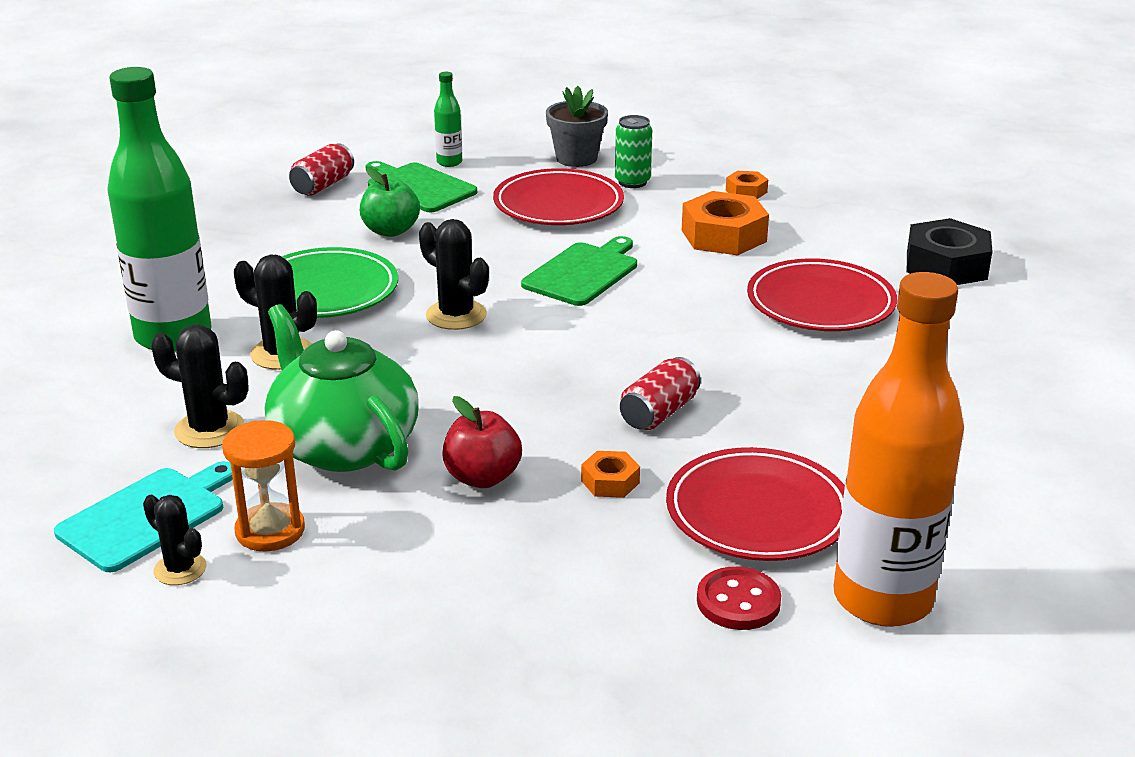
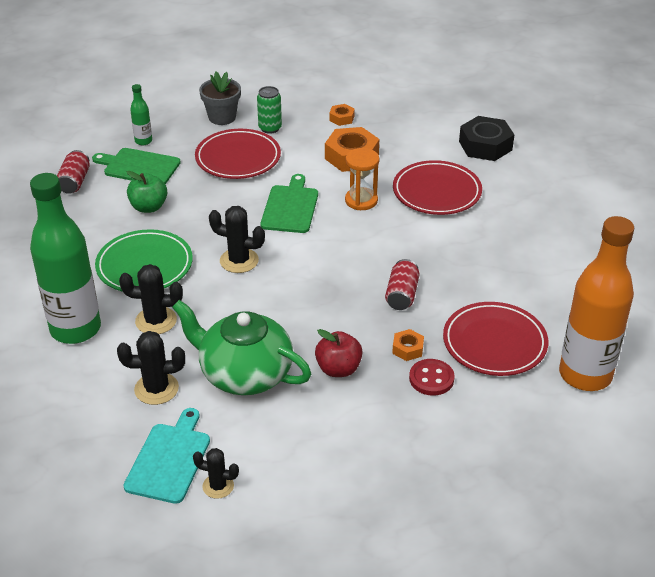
camera: 25 degrees left, 10 degrees up
orange hourglass [222,420,305,551] -> orange hourglass moved to [345,148,379,210]
red button [697,567,781,630] -> red button moved to [409,359,455,396]

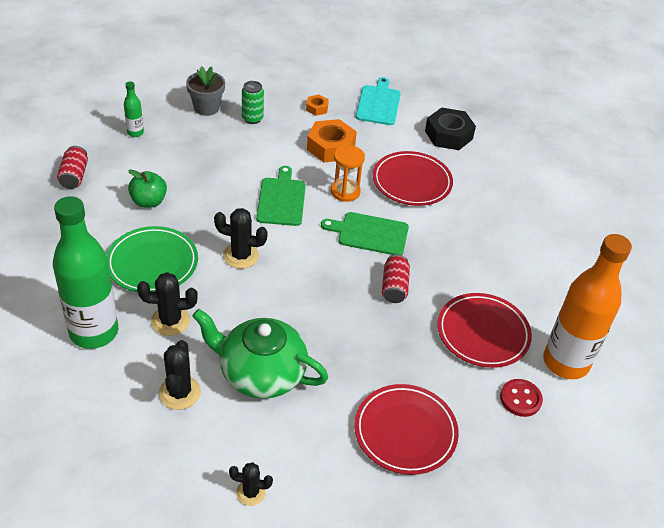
camera: 10 degrees left, 5 degrees up
green cutting board [92,148,181,184] -> green cutting board moved to [321,212,409,255]
black cactus [117,331,185,405] -> black cactus turned 75 degrees counterclockwise [159,340,201,410]
turquoise cutting board [123,408,210,504] -> turquoise cutting board moved to [356,77,401,125]
red plate [195,129,281,179] -> red plate moved to [354,384,459,475]
red apple [315,329,363,377] -> none
orange nut [392,329,424,361] -> none
red button [409,359,455,396] -> red button moved to [500,379,543,417]

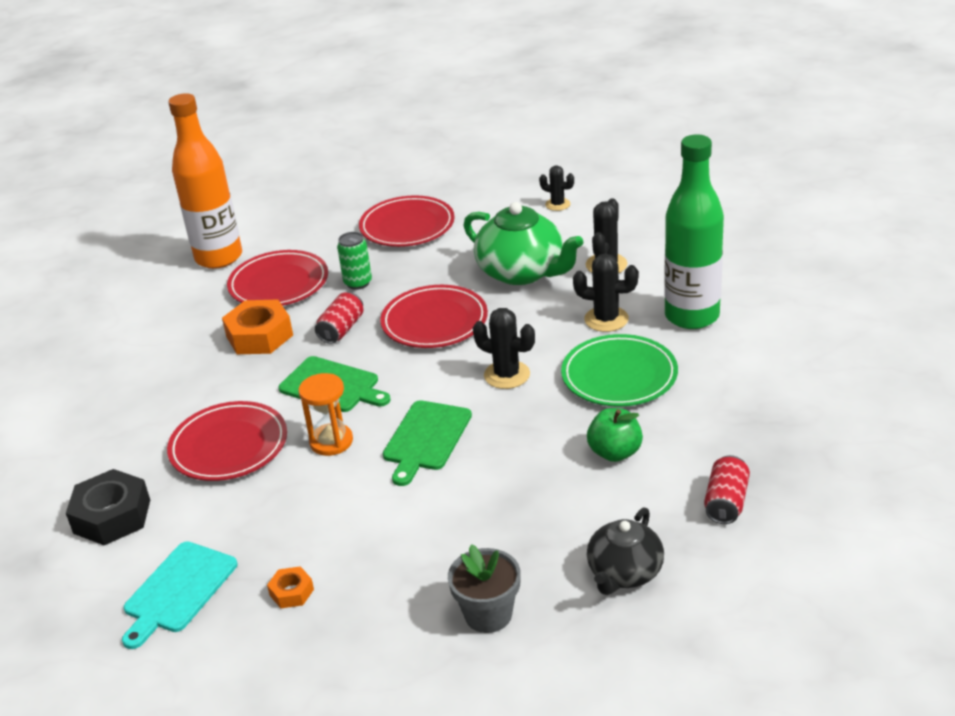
camera: 155 degrees left, 10 degrees down
green bottle [124,81,144,137] -> black teapot [587,507,664,595]
green can [242,81,264,124] -> green can moved to [337,232,372,290]
orange nut [307,119,357,162] -> orange nut moved to [222,299,293,354]
red button [500,379,543,417] -> none
none -> red plate [380,285,488,348]

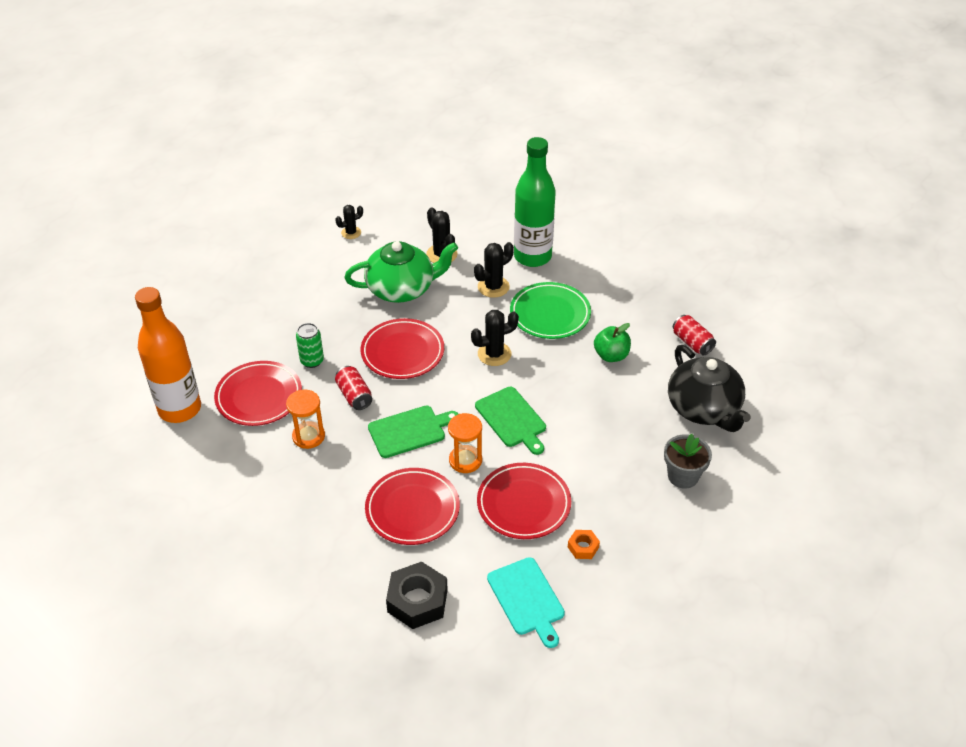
camera: 55 degrees left, 10 degrees up
orange nut [222,299,293,354] -> orange hourglass [286,390,325,449]
red plate [359,195,455,247] -> red plate moved to [477,463,571,539]
black teapot [587,507,664,595] -> black teapot [668,345,751,432], size x1.57

